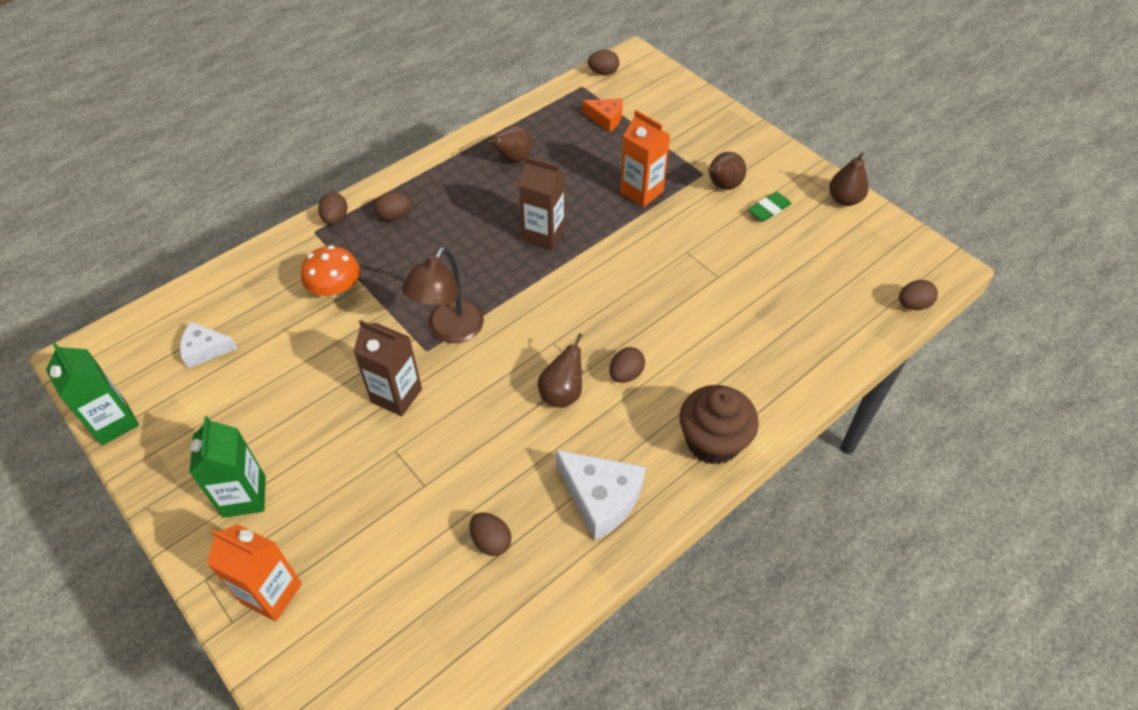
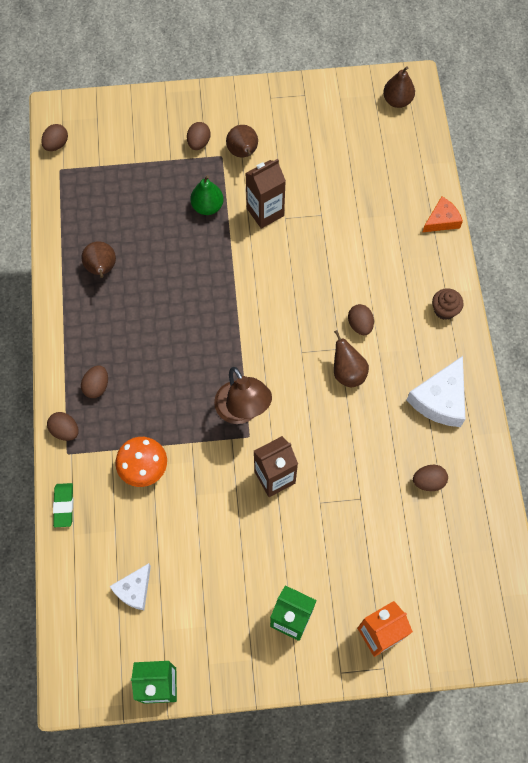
camera: 55 degrees left, 15 degrees up
brown carton [519,156,565,250] -> brown carton moved to [245,159,286,229]
white cheese [556,450,646,541] -> white cheese turned 135 degrees clockwise [407,356,465,427]
orange cheese [582,98,623,132] -> orange cheese moved to [423,197,463,232]
orange carton [620,110,670,207] -> green pear [190,175,224,215]
brown cupcake [680,385,759,465] -> brown cupcake [432,288,463,320], size x0.55
green eraser [748,192,792,222] -> green eraser moved to [53,483,73,527]
brown pear [829,152,869,206] -> brown pear moved to [383,66,415,108]
brown egg [899,280,938,310] -> brown egg moved to [187,122,211,150]

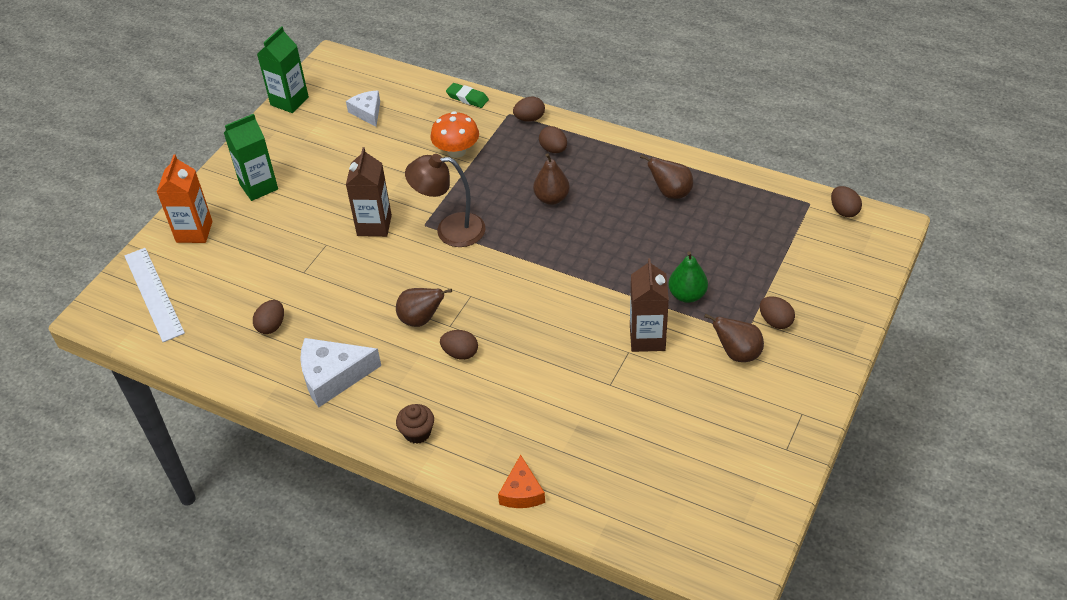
camera: 125 degrees right, 20 degrees down
brown pear [383,66,415,108] -> brown pear moved to [533,153,570,205]
white cheese [407,356,465,427] -> white cheese turned 75 degrees counterclockwise [300,338,381,407]
none -> white ruler [125,248,185,342]

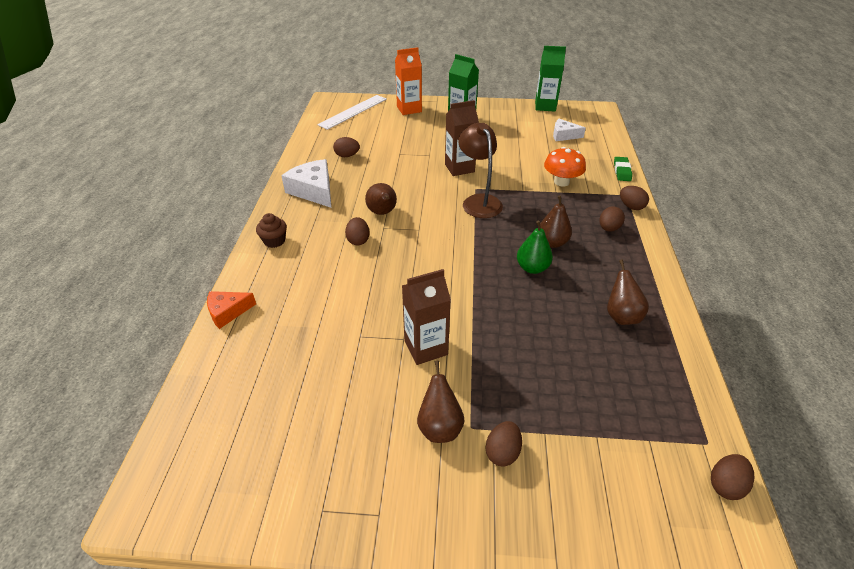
camera: 65 degrees right, 5 degrees down
white cheese [346,90,380,127] -> white cheese turned 120 degrees counterclockwise [553,119,586,141]
green pear [668,251,708,303] -> green pear moved to [517,220,553,274]

